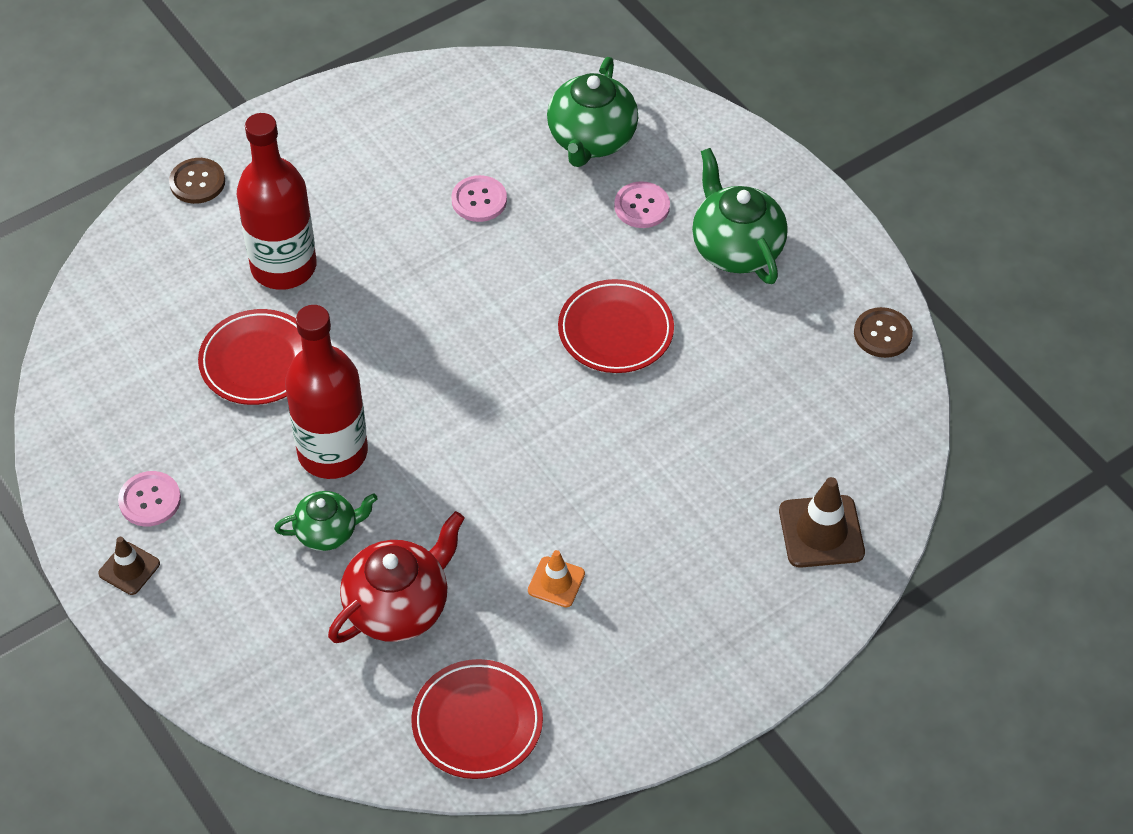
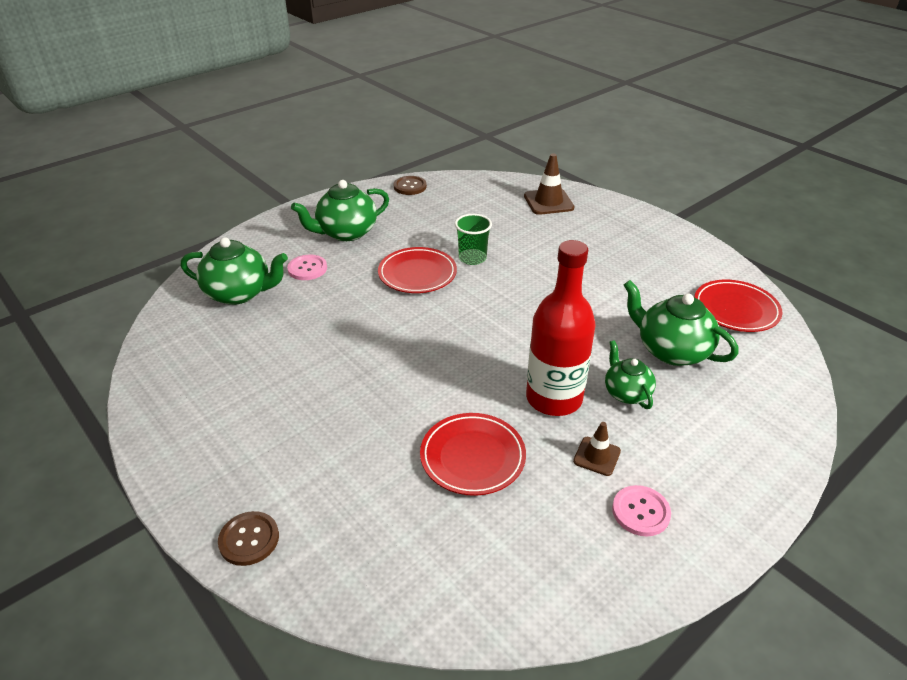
camera: 95 degrees left, 15 degrees down
brown traffic cone [98,537,160,595] -> brown traffic cone moved to [573,422,621,476]
red bottle [237,113,317,290] -> none
red teapot [328,511,465,643] -> green teapot [624,280,738,366]
pink button [451,175,507,222] -> none
orange traffic cone [528,550,585,607] -> none
none -> green cup [455,214,492,265]

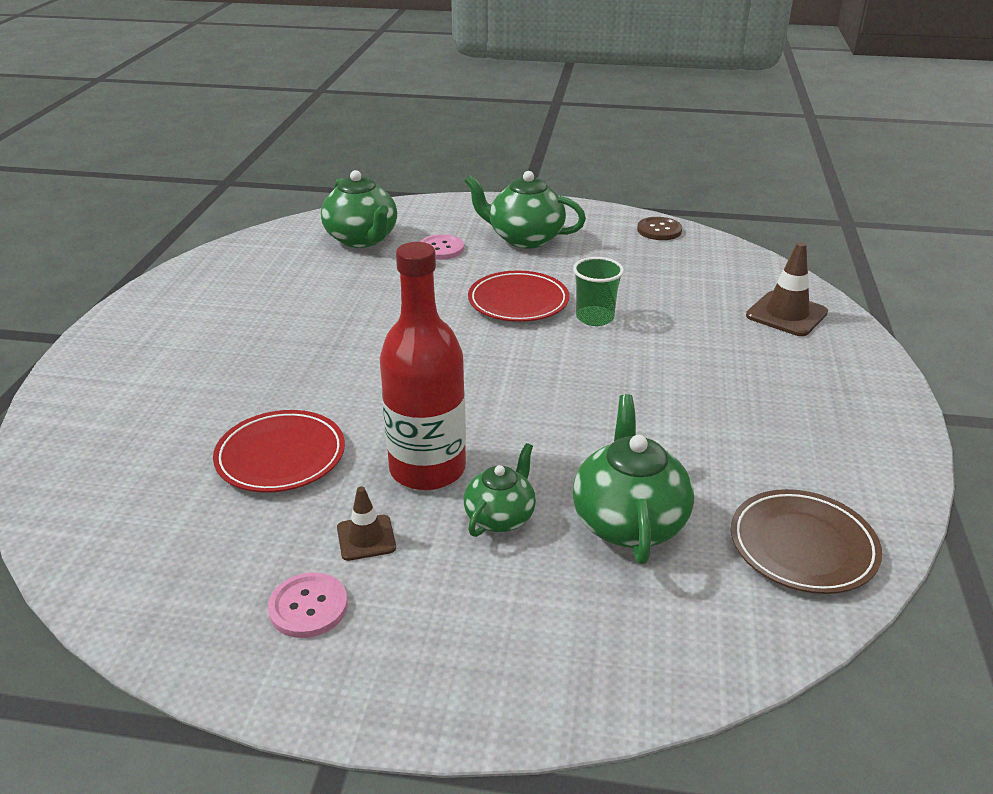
camera: 50 degrees right, 5 degrees down
brown button [218,511,279,566] -> none
red plate [694,280,782,332] -> brown plate [731,489,882,594]

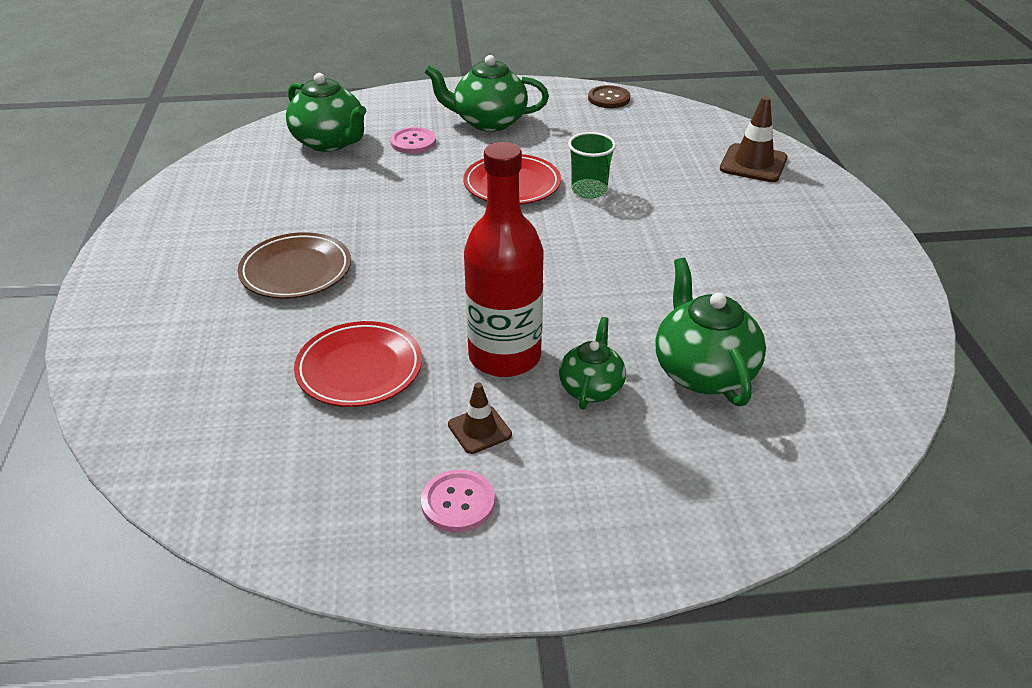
camera: 15 degrees left, 5 degrees up
brown plate [731,489,882,594] -> brown plate moved to [238,232,351,299]

